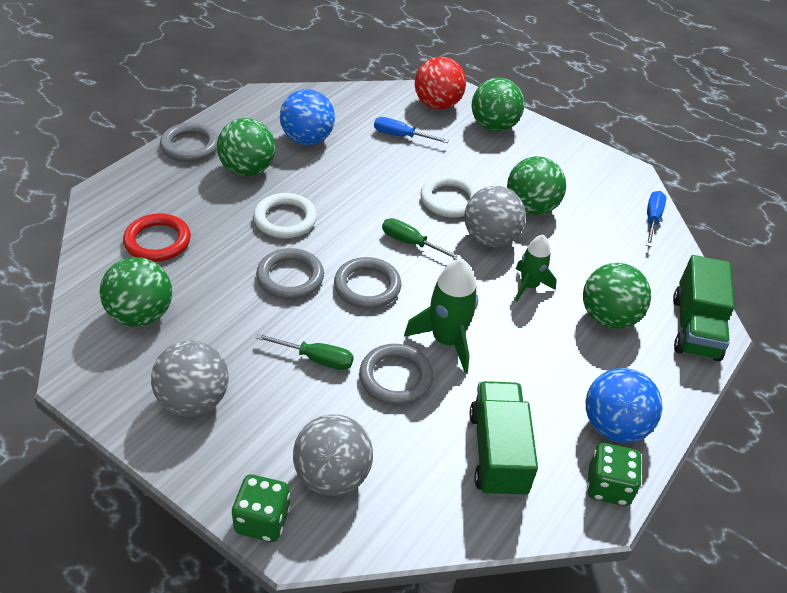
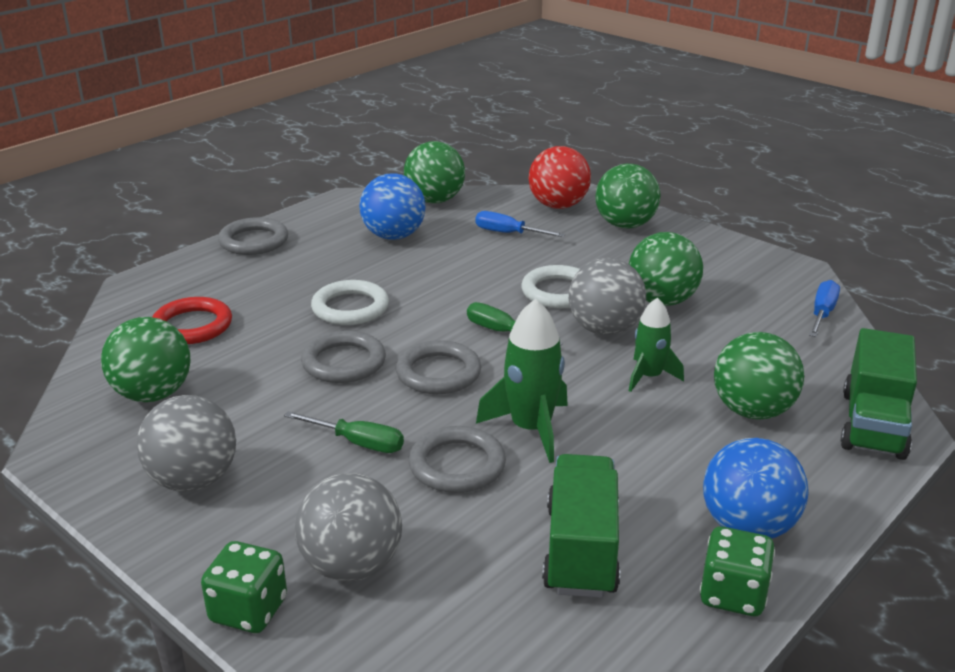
camera: 10 degrees right, 15 degrees down
green ball [217,118,275,177] -> green ball moved to [404,141,465,203]

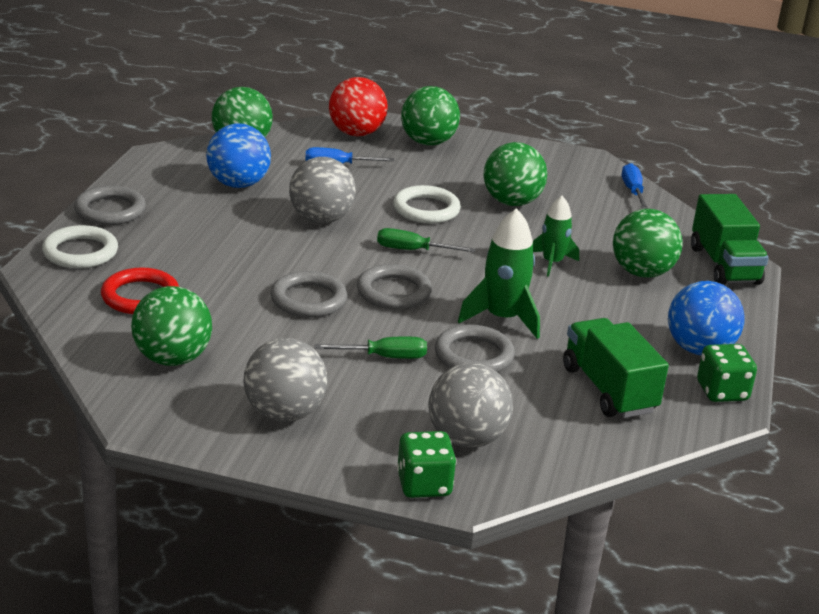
camera: 30 degrees left, 0 degrees up
white ring [311,280,389,325] -> white ring moved to [42,225,118,269]
grey ball [569,258,646,335] -> grey ball moved to [289,157,356,223]

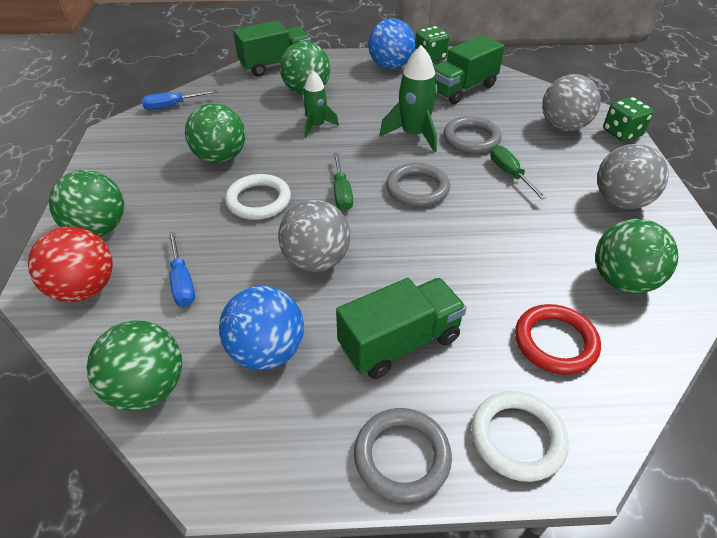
camera: 105 degrees left, 15 degrees up
grey ring [271,271,347,318] -> none
none -> green truck [336,278,466,379]

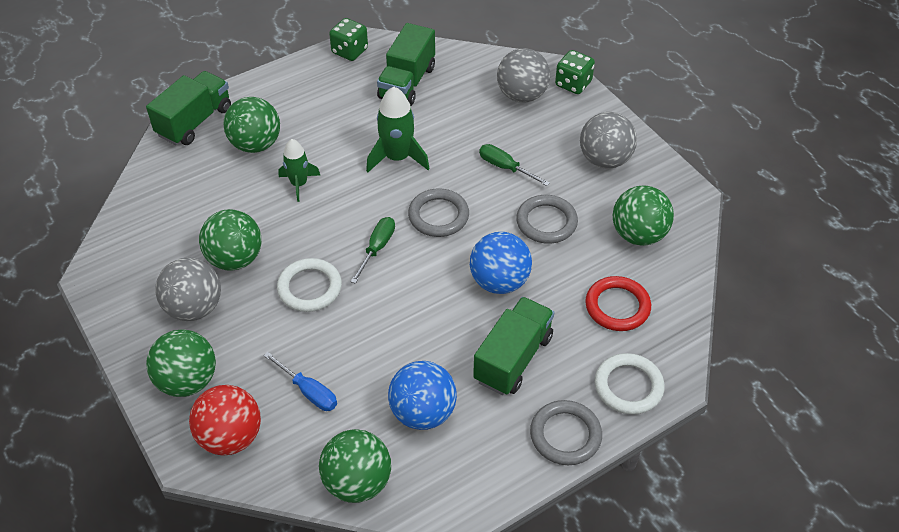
camera: 30 degrees left, 5 degrees up
blue screwdriver [142,90,217,110] -> none
grey ball [278,200,350,272] -> grey ball moved to [155,258,221,321]
green screwdriver [333,153,353,211] -> green screwdriver turned 120 degrees counterclockwise [351,217,395,284]
blue ball [368,18,416,69] -> blue ball moved to [470,232,532,294]
grey ring [444,116,502,153] -> grey ring moved to [516,195,578,244]

